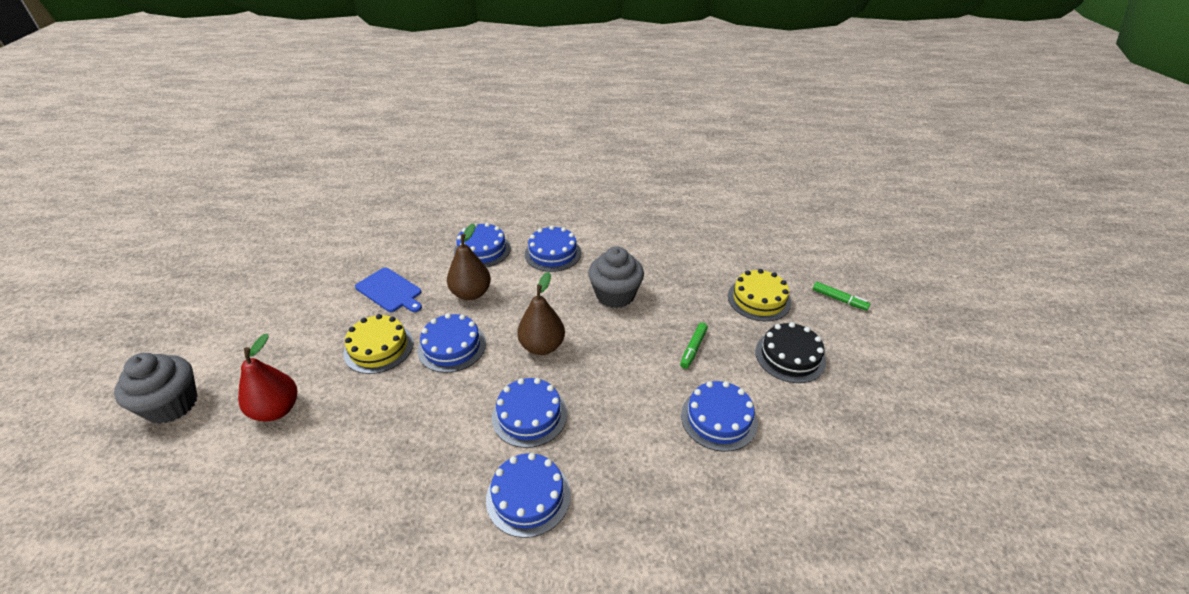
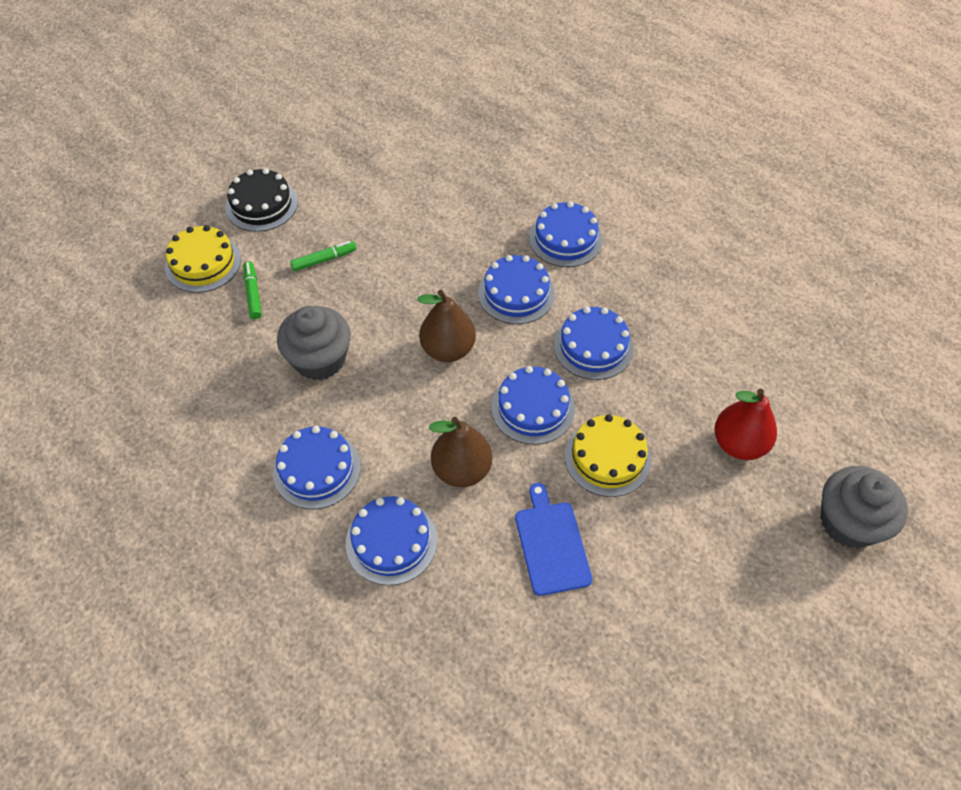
camera: 140 degrees left, 15 degrees up
blue cake [681,381,758,452] -> blue cake moved to [554,307,634,380]
green marker [813,282,870,311] -> green marker moved to [243,261,262,319]

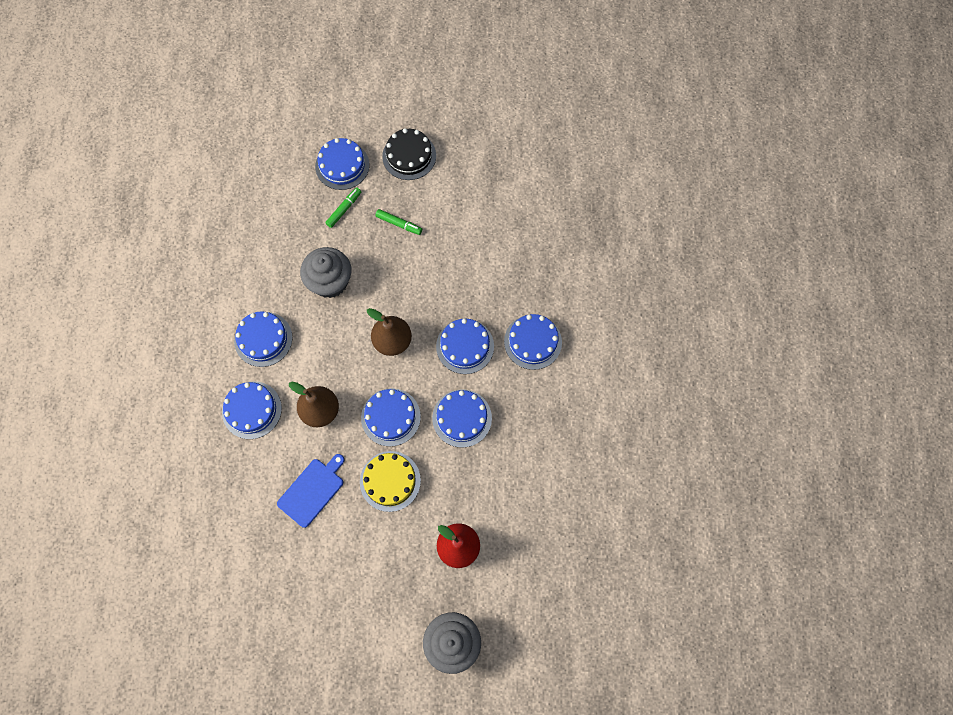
camera: 50 degrees right, 15 degrees up
yellow cake [165,225,241,293] -> blue cake [315,138,369,190]

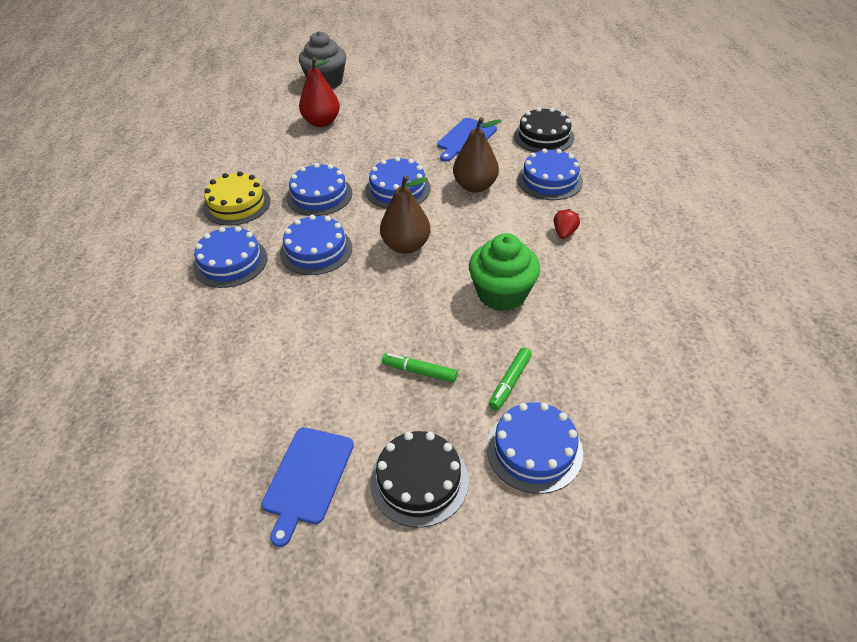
camera: 175 degrees right, 25 degrees down
blue cake [234,311,293,367] -> red strawberry [554,209,580,239]
grey cupcake [300,247,352,298] -> green cupcake [469,233,540,311]
yellow cake [360,451,421,512] -> yellow cake moved to [203,171,270,226]
none -> blue cutting board [262,427,354,547]
none -> black cake [514,107,574,152]

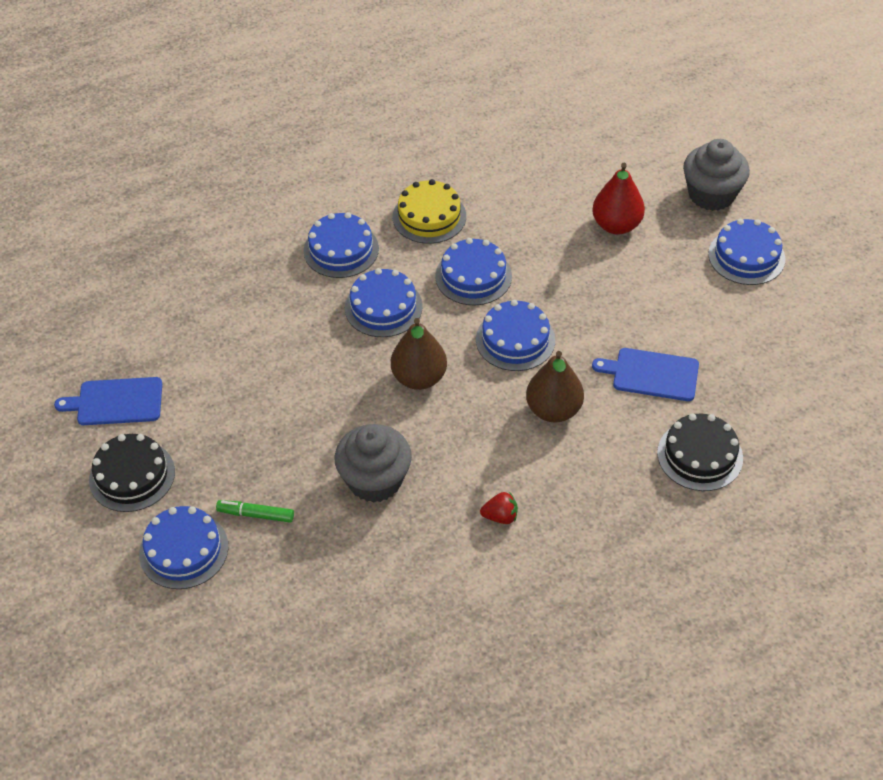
camera: 70 degrees right, 5 degrees up
green marker [382,353,458,383] -> none
green cupcake [469,233,540,311] -> grey cupcake [334,424,412,503]
blue cake [517,148,583,200] -> blue cake moved to [708,219,785,285]

